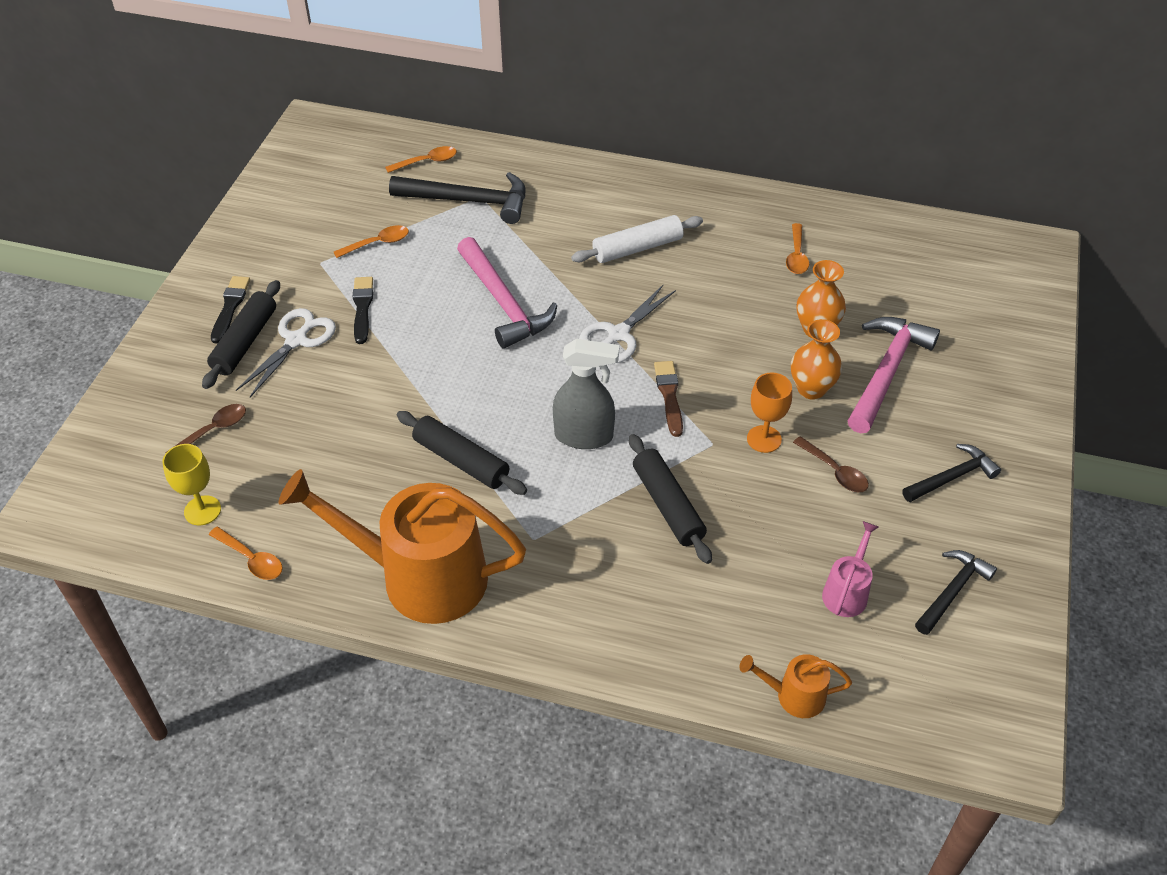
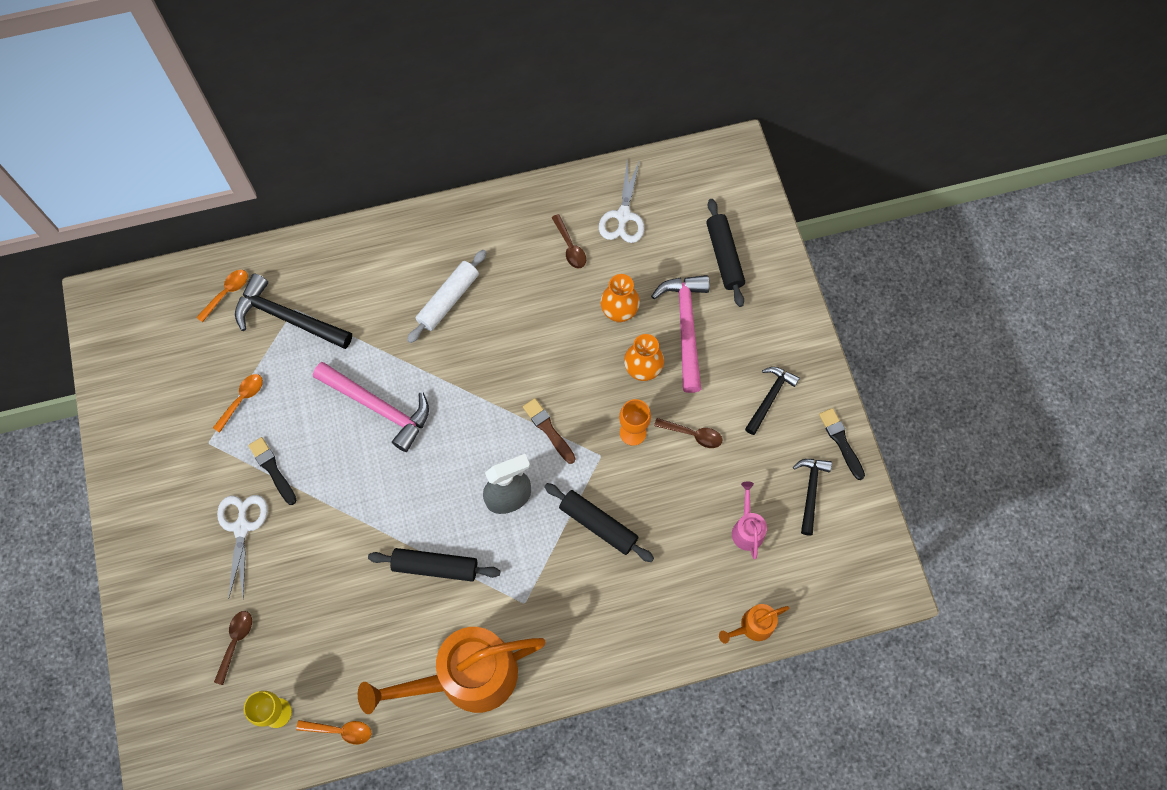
camera: 30 degrees left, 20 degrees up
black rolling pin [202,280,280,389] -> black rolling pin moved to [706,199,745,307]
black brush [211,276,250,344] -> black brush moved to [819,408,865,480]
black hammer [389,172,525,224] -> black hammer turned 135 degrees counterclockwise [235,274,352,349]
white scissors [579,285,676,363] -> white scissors moved to [599,158,644,243]
orange spoon [786,223,809,274] -> brown spoon [551,214,586,269]

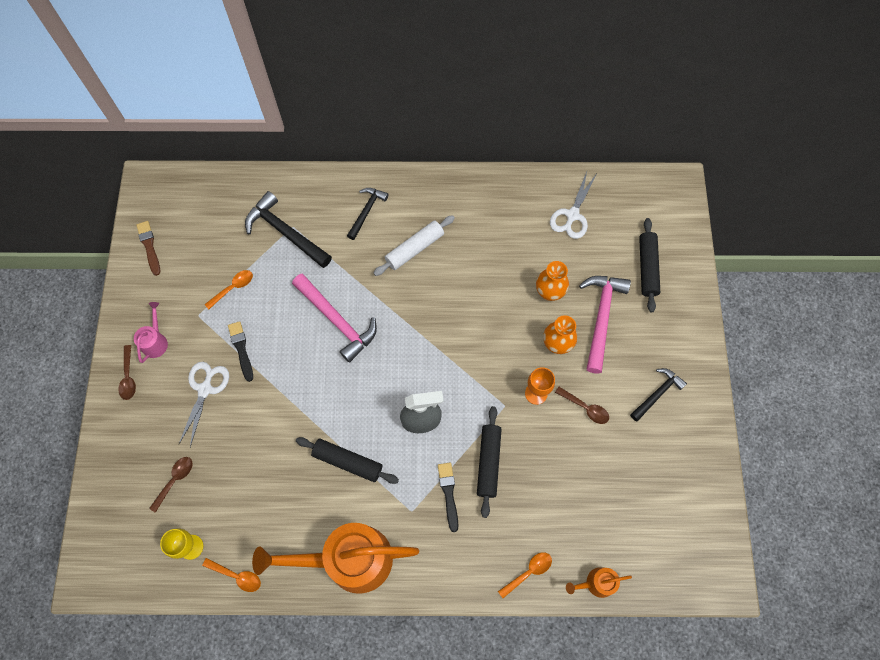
camera: 15 degrees right, 0 degrees up
orange spoon [196,270,248,323] -> orange spoon moved to [498,552,552,598]
brown brush [523,398,576,464] -> brown brush moved to [136,221,160,276]
black rolling pin [544,483,654,562] -> black rolling pin turned 45 degrees clockwise [477,406,502,518]
brown spoon [551,214,586,269] -> brown spoon moved to [118,345,136,400]
pink watering can [732,481,767,559] -> pink watering can moved to [134,302,168,363]
black hammer [793,459,832,535] -> black hammer moved to [347,188,389,240]
black brush [819,408,865,480] -> black brush moved to [438,463,458,532]

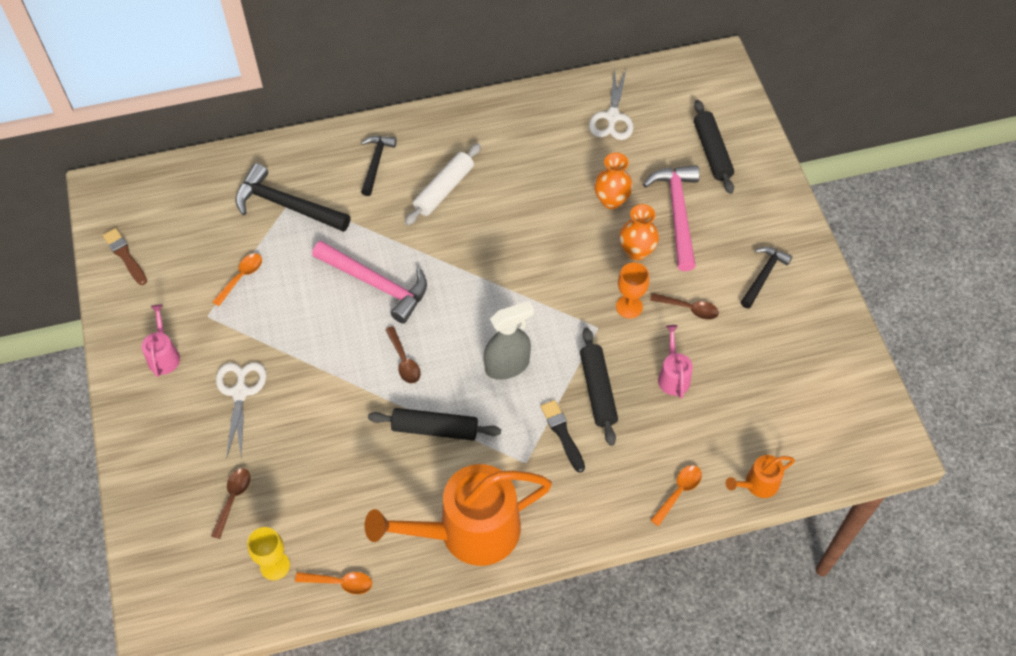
camera: 15 degrees left, 10 degrees down
brown spoon [118,345,136,400] -> brown spoon moved to [385,326,421,384]
black brush [228,321,253,382] -> none
none -> pink watering can [658,325,693,398]

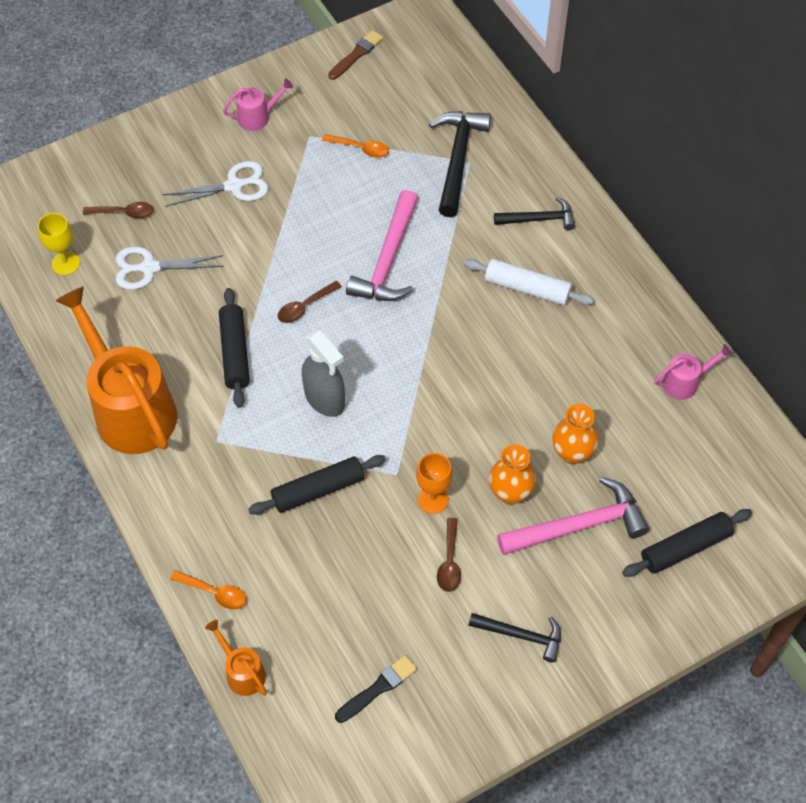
camera: 75 degrees right, 0 degrees up
orange spoon [295,572,372,594] -> none
black brush [541,400,585,473] -> black brush moved to [335,655,417,723]
white scissors [589,68,633,140] -> white scissors moved to [116,246,224,290]
pink watering can [658,325,693,398] -> pink watering can moved to [655,344,732,400]

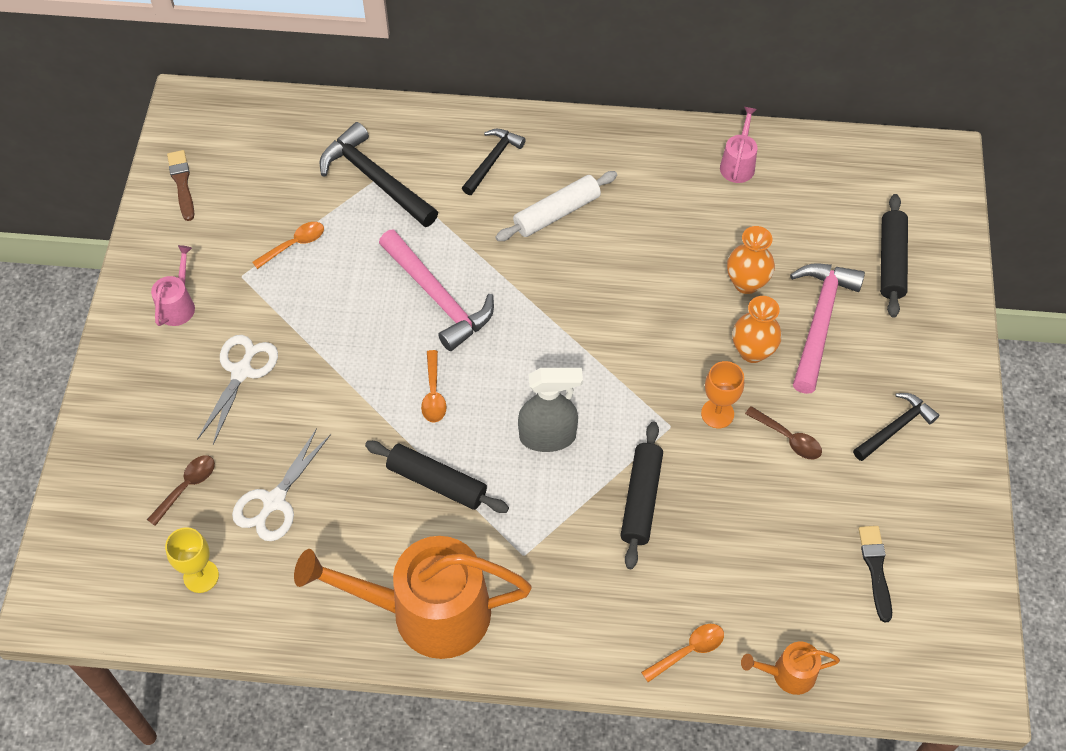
camera: 55 degrees left, 0 degrees up
brown spoon [278,281,342,323] -> orange spoon [421,350,447,423]

